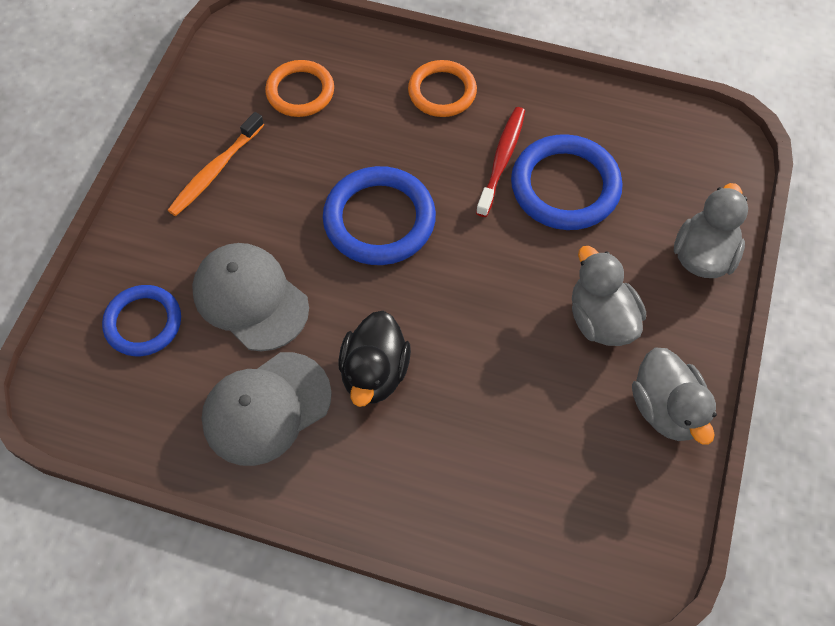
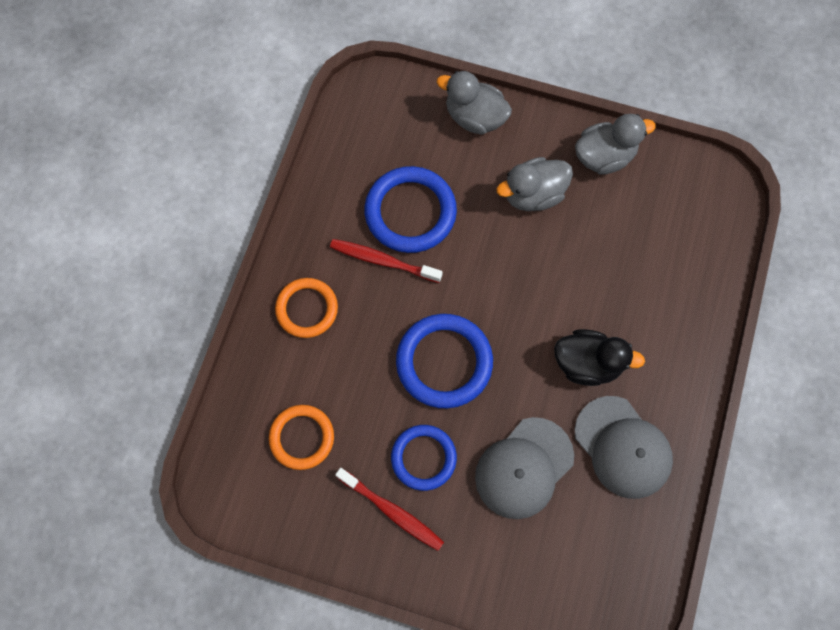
camera: 90 degrees left, 10 degrees up
blue ring [102,285,181,356] -> blue ring moved to [391,425,457,491]
orange toothbrush [168,112,264,216] -> red toothbrush [335,468,444,551]

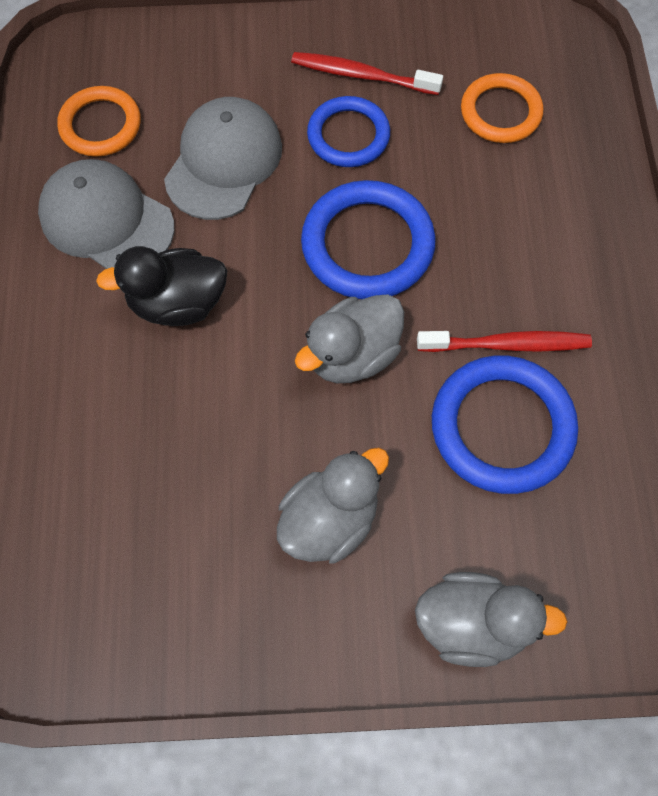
camera: 160 degrees right, 5 degrees down
orange ring [275,278,338,338] -> orange ring moved to [57,86,141,157]
grey duck [575,114,656,175] -> grey duck moved to [295,294,404,383]

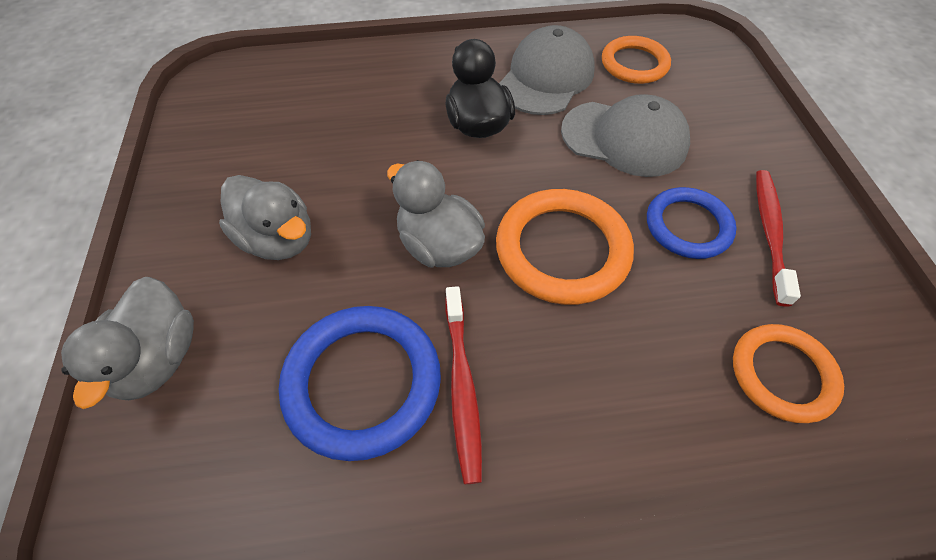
camera: 85 degrees right, 10 degrees down
blue ring [301,180,436,299] -> orange ring [496,189,634,305]

